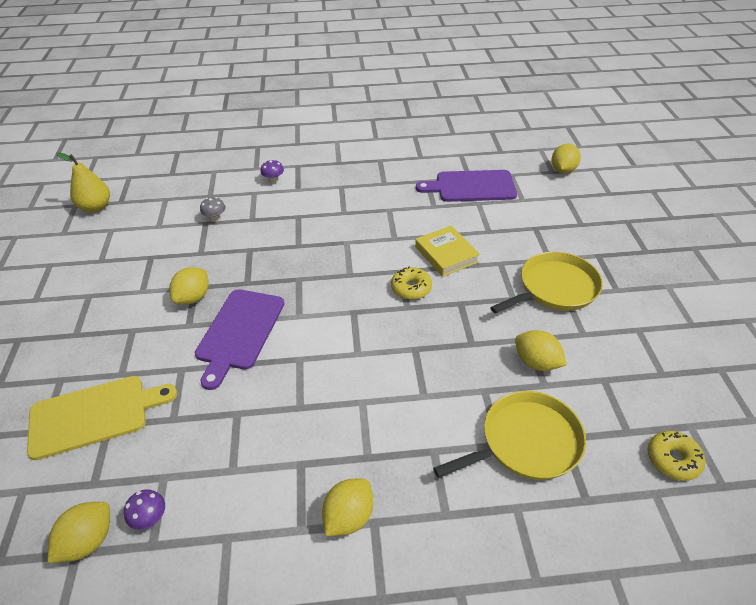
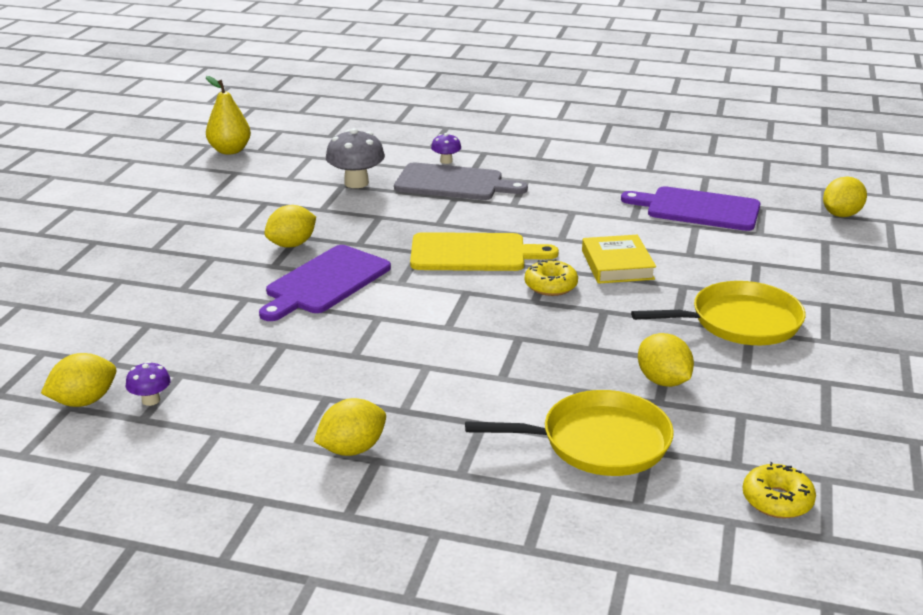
camera: 20 degrees right, 15 degrees down
yellow cutting board [27,376,177,460] -> yellow cutting board moved to [410,232,559,271]
grey mushroom [200,197,226,222] -> grey mushroom [326,128,385,188], size x1.86
none -> grey cutting board [394,162,528,200]

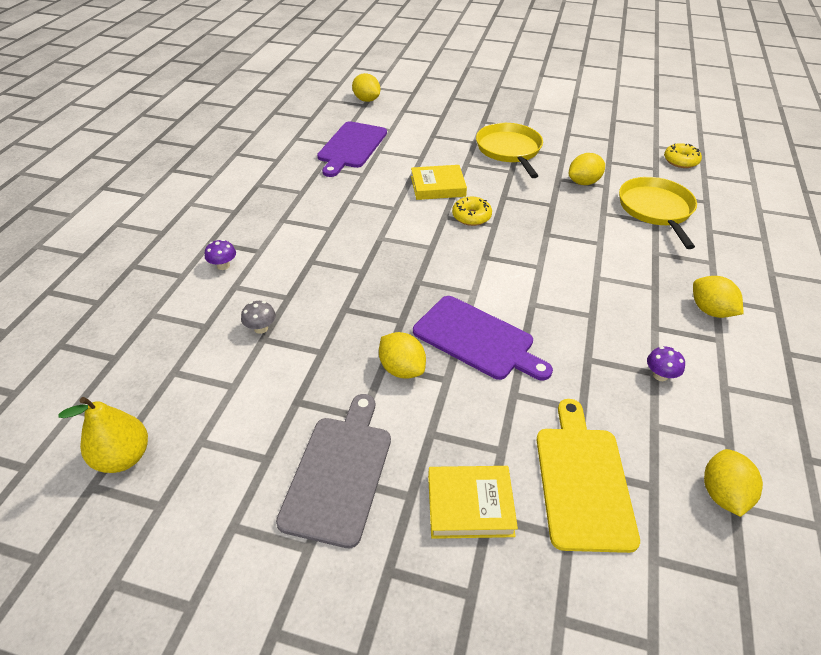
camera: 90 degrees left, 15 degrees up
yellow lemon [41,353,116,407] -> yellow lemon turned 45 degrees clockwise [704,449,763,517]
purple mushroom [126,361,171,406] -> purple mushroom moved to [647,346,685,381]
grey mushroom [326,128,385,188] -> grey mushroom [241,301,276,334], size x0.54
grey cutting board [394,162,528,200] -> grey cutting board moved to [276,394,391,548]
yellow cutting board [410,232,559,271] -> yellow cutting board moved to [537,399,640,553]
none -> yellow book [428,466,518,539]

